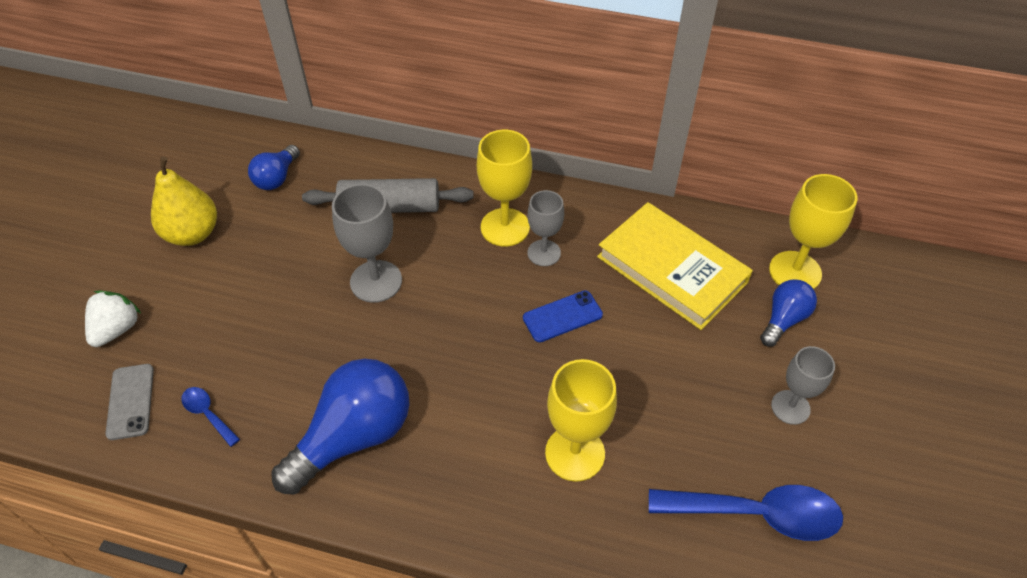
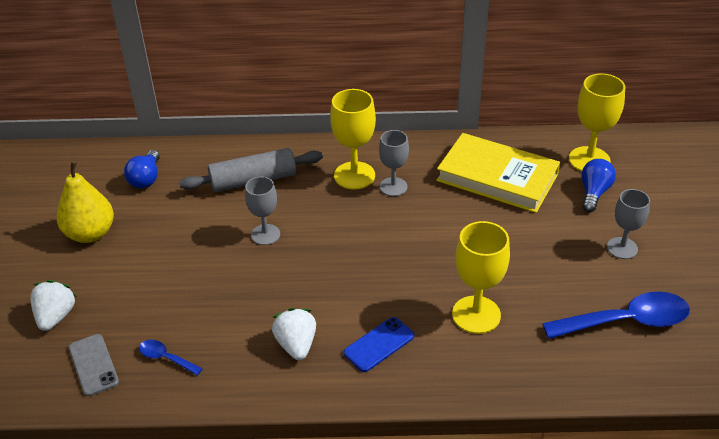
camera: 15 degrees left, 10 degrees down
blue light bulb [271,359,410,495] -> white strawberry [272,308,316,360]
grey goblet [332,184,402,303] -> grey goblet [245,176,280,245], size x0.66
blue phone [523,290,603,342] -> blue phone moved to [344,317,414,372]

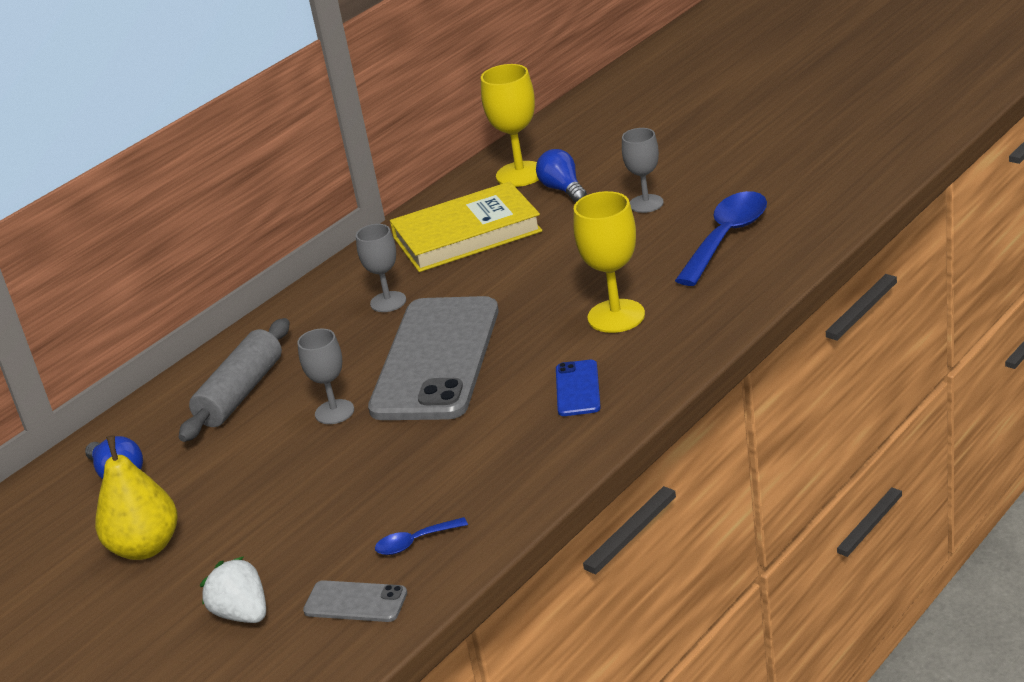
camera: 45 degrees left, 10 degrees down
white strawberry [272,308,316,360] -> none
yellow goblet [330,89,376,190] -> none
none -> grey phone [368,296,499,420]

